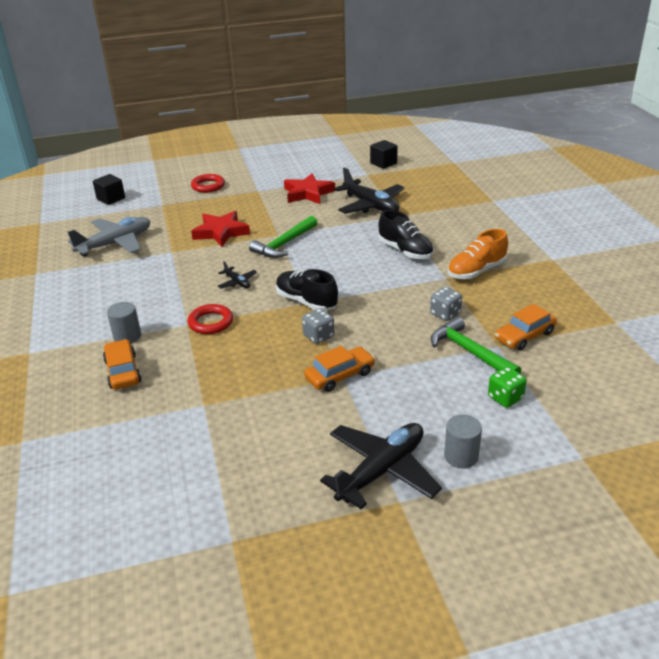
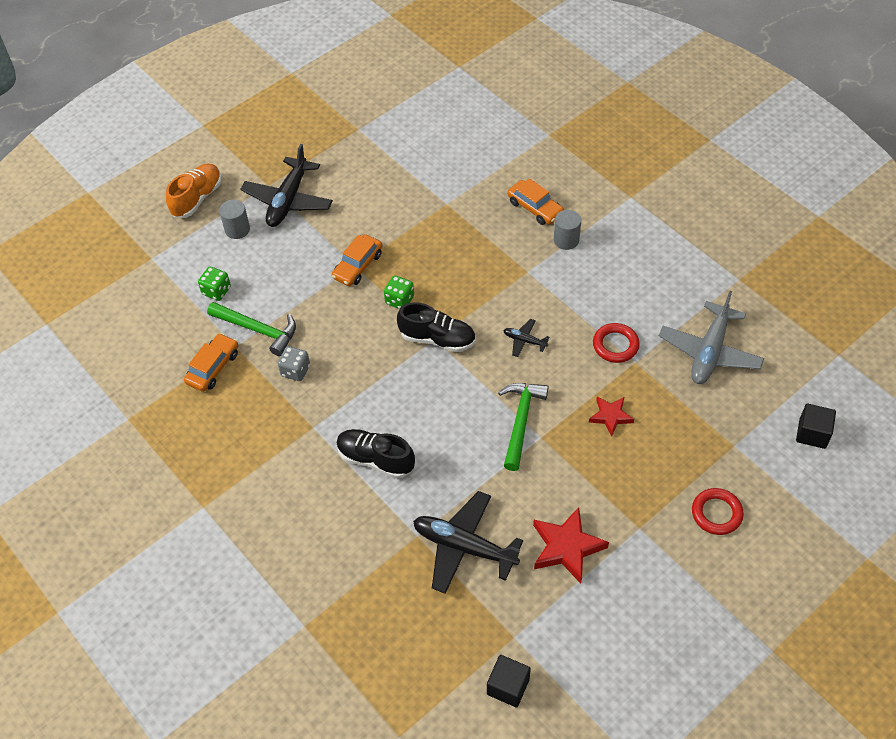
camera: 155 degrees right, 20 degrees up
red ring [188,304,233,334] -> red ring moved to [593,323,640,363]
red star [191,211,250,247] -> red star [589,397,634,436], size x0.61
grey dice [302,308,334,344] -> green dice [384,276,414,309]
orange shoe [448,229,508,279] -> orange shoe moved to [166,164,222,218]

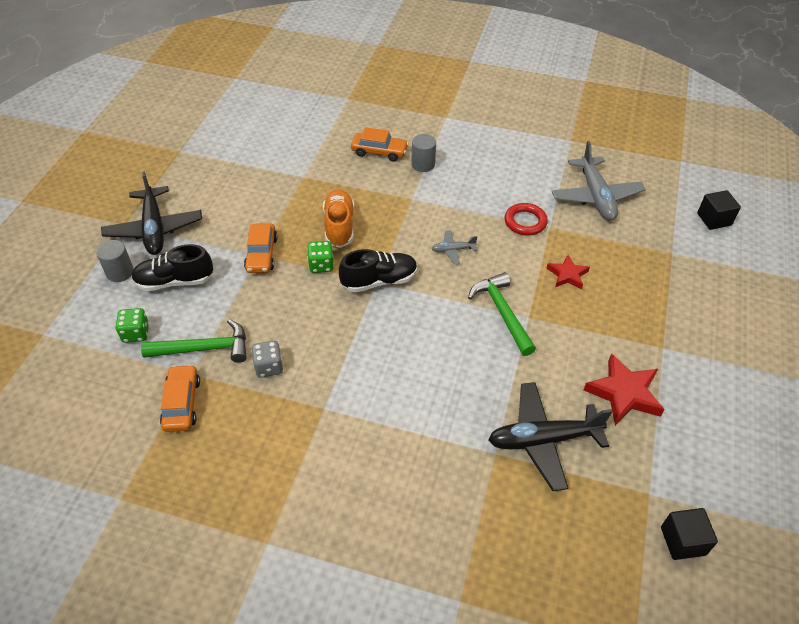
camera: 35 degrees left, 5 degrees down
orange shoe [166,164,222,218] -> orange shoe moved to [323,189,354,248]
black shoe [336,429,415,479] -> black shoe moved to [131,244,213,291]
black plane [503,319,550,357] -> grey plane [431,230,477,264]
red ring [692,488,744,535] -> none

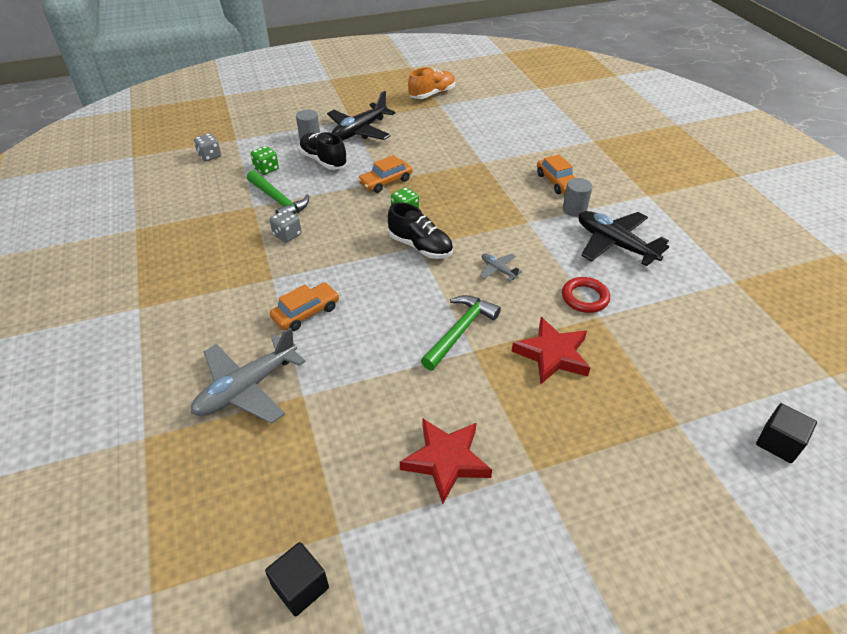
camera: 55 degrees right, 5 degrees down
orange car [160,364,200,432] -> orange car moved to [270,283,339,331]
orange shoe [323,189,354,248] -> orange shoe moved to [408,67,455,99]
black plane [488,382,612,491] -> black plane moved to [579,211,669,266]
red star [546,255,590,290] -> red star [512,317,590,384], size x1.63
grey plane [552,141,646,220] -> grey plane moved to [191,327,306,423]
none -> grey dice [194,133,221,161]

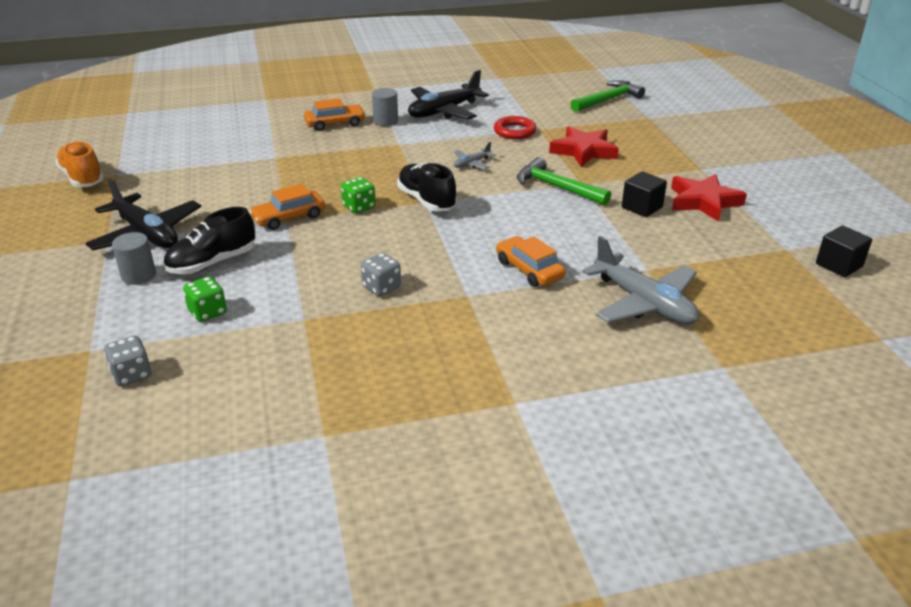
camera: 85 degrees left, 10 degrees down
green hammer [247,170,309,214] -> green hammer moved to [570,80,645,112]
orange car [358,155,412,193] -> orange car turned 90 degrees clockwise [249,184,325,230]
black shoe [388,202,453,259] -> black shoe turned 75 degrees counterclockwise [397,163,457,211]
black cube [756,403,817,463] -> black cube moved to [622,171,667,217]

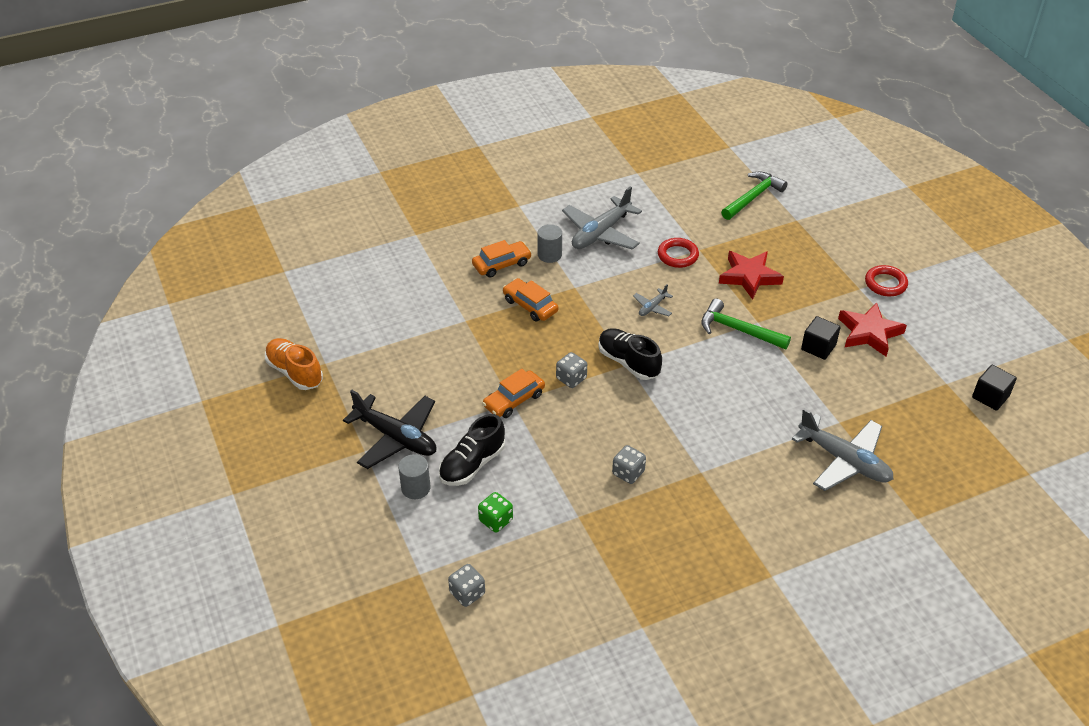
camera: 10 degrees left, 10 degrees up
green dice [341,177,376,214] -> grey dice [556,352,587,388]
black plane [408,70,489,120] -> grey plane [562,186,642,250]
orange car [496,236,566,287] -> orange car moved to [503,278,558,321]
none -> red ring [865,265,908,296]

